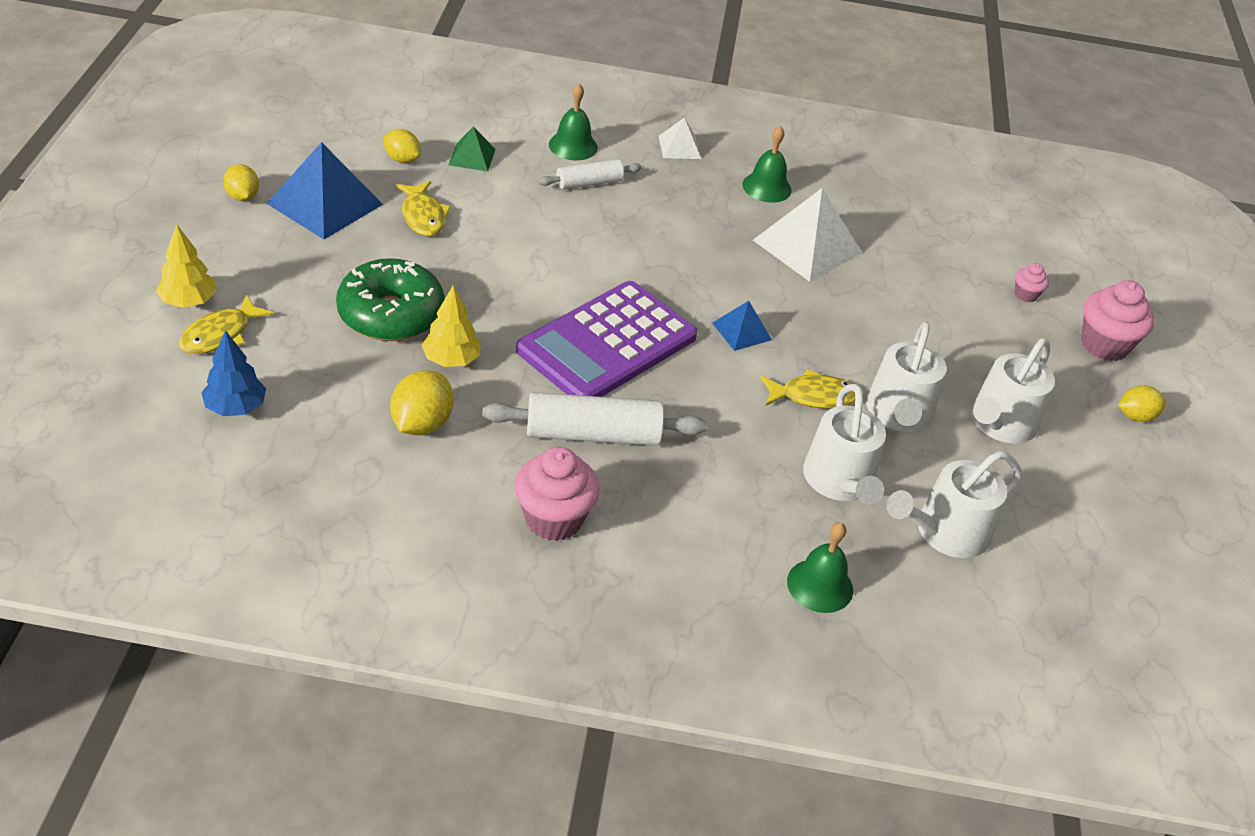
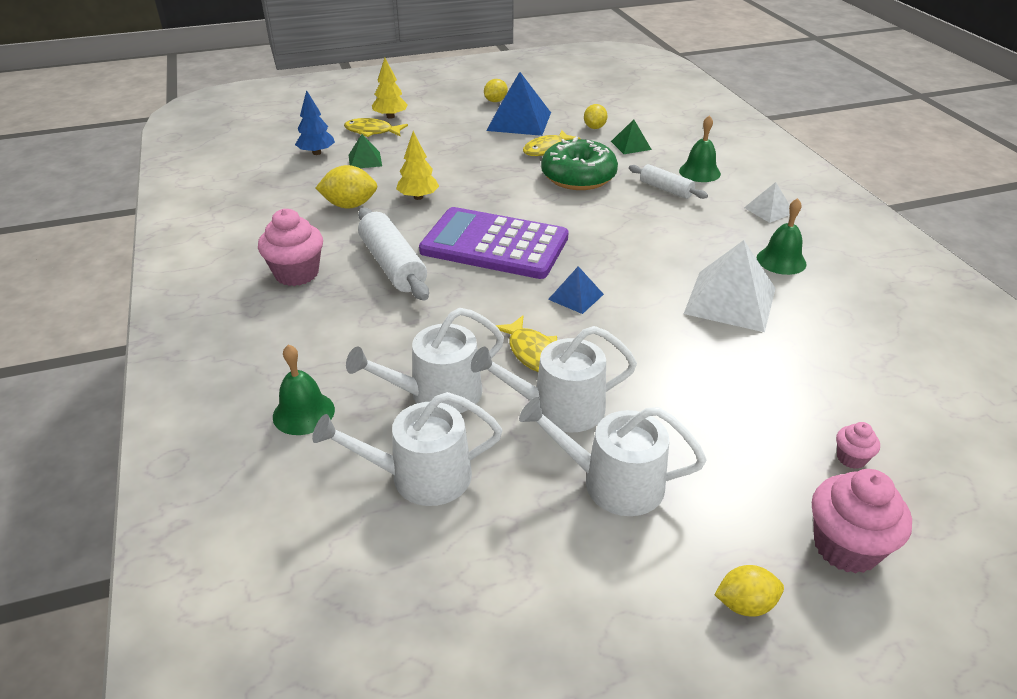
camera: 70 degrees right, 5 degrees down
green donut [336,258,445,341] -> green donut moved to [541,137,618,190]
white watering can [887,451,1022,558] -> white watering can turned 45 degrees counterclockwise [312,392,502,506]
yellow lemon [1118,385,1166,422] -> yellow lemon turned 60 degrees counterclockwise [714,565,784,617]
none -> green pyramid [349,134,382,168]

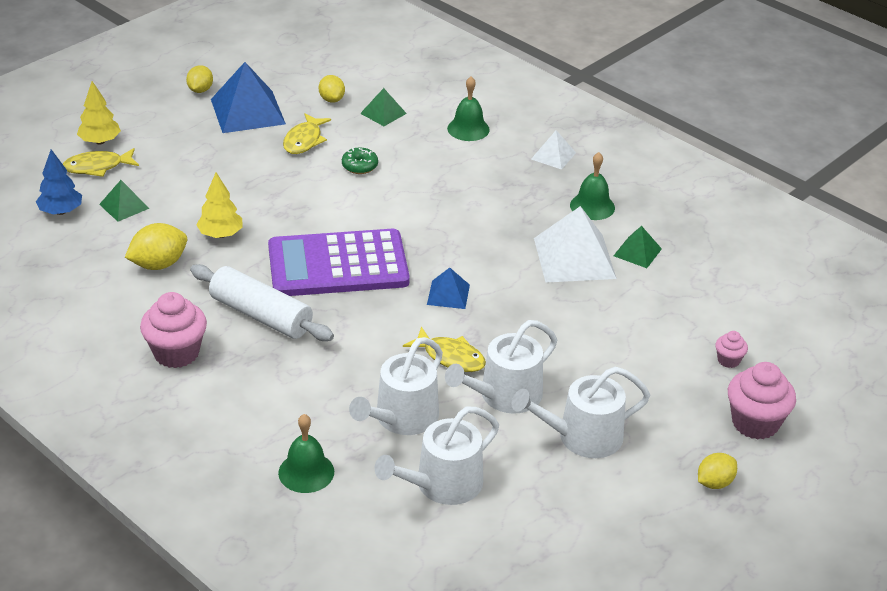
camera: 30 degrees left, 0 degrees up
green donut [541,137,618,190] -> green donut [342,148,378,174], size x0.46
white rolling pin [629,164,708,199] -> none
none -> green pyramid [613,226,662,268]

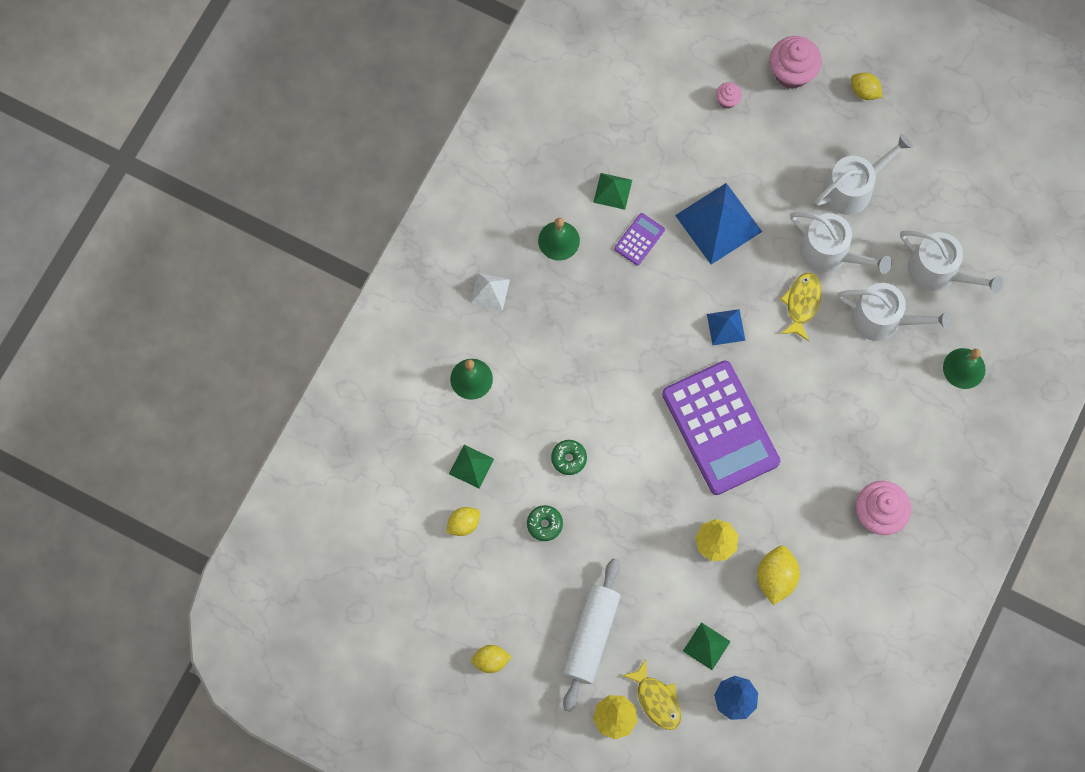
camera: 105 degrees left, 35 degrees up
yellow lemon [125,223,187,270] -> yellow lemon turned 60 degrees clockwise [757,546,800,605]
white rolling pin [190,264,334,341] -> white rolling pin moved to [563,558,620,712]
blue pyramid [211,62,286,133] -> blue pyramid moved to [675,183,762,264]
yellow fish [283,113,331,154] -> green donut [527,505,563,541]
white watering can [512,367,650,458] -> white watering can turned 90 degrees counterclockwise [815,134,913,215]
white pyramid [534,206,617,282] -> purple calculator [614,213,665,266]

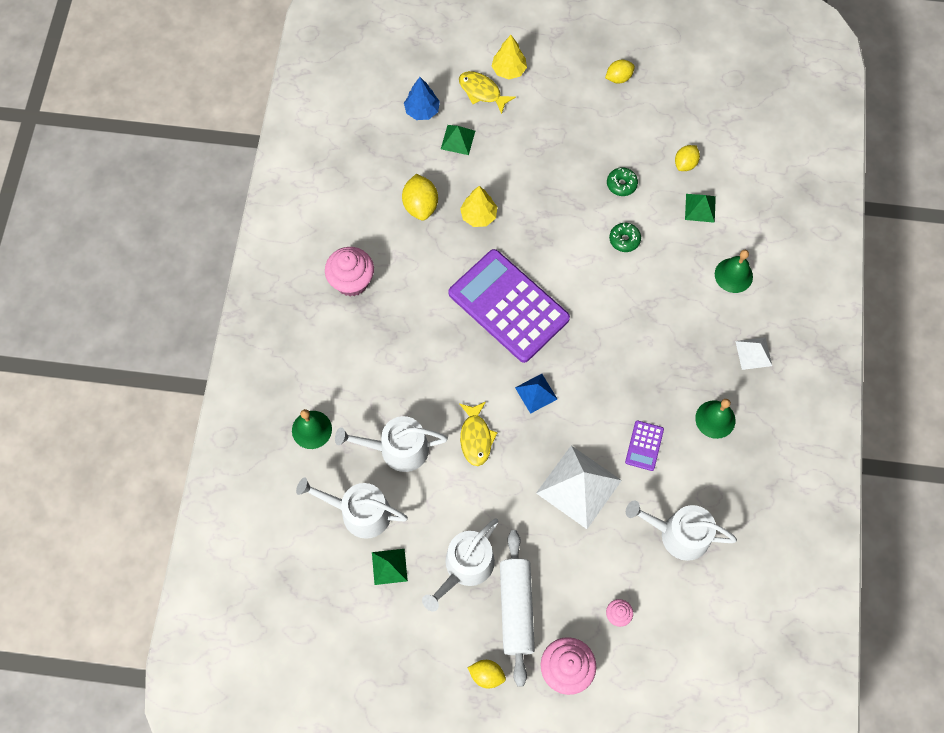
camera: 160 degrees right, 5 degrees down
white rolling pin [563,558,620,712] -> white rolling pin moved to [500,530,535,687]
green pyramid [593,173,632,210] -> green pyramid moved to [372,549,408,585]
blue pyramid [675,183,762,264] -> white pyramid [536,446,622,529]
white watering can [790,212,892,274] -> white watering can moved to [626,500,737,561]

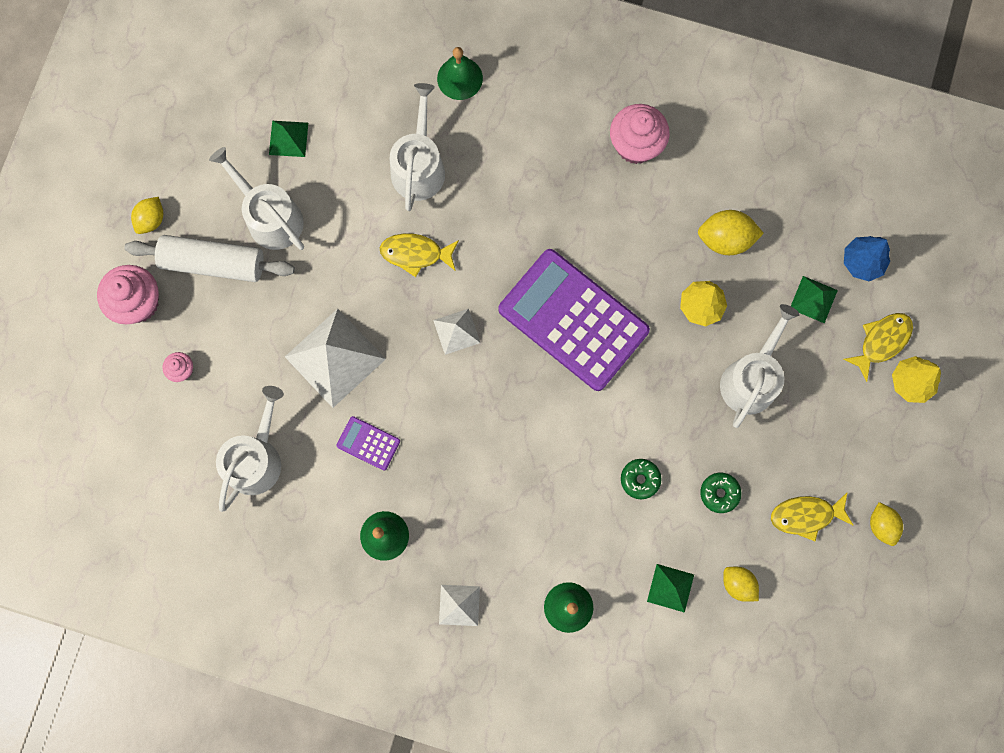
camera: 100 degrees right, 10 degrees up
white watering can [296,477,408,539] -> white watering can moved to [720,304,800,428]
purple calculator [448,249,570,363] -> purple calculator turned 105 degrees counterclockwise [498,249,650,391]
blue pyramid [515,374,557,414] -> white pyramid [433,309,480,355]
none -> yellow fish [771,492,853,541]

